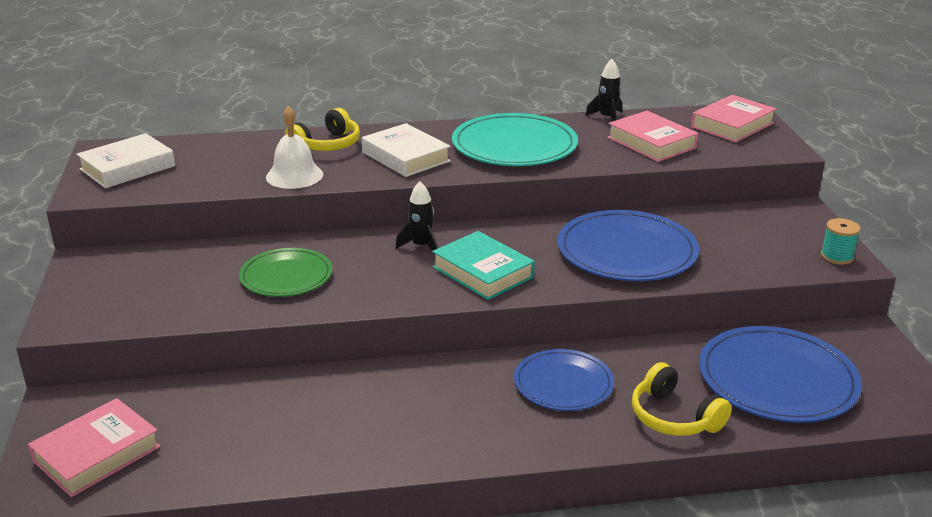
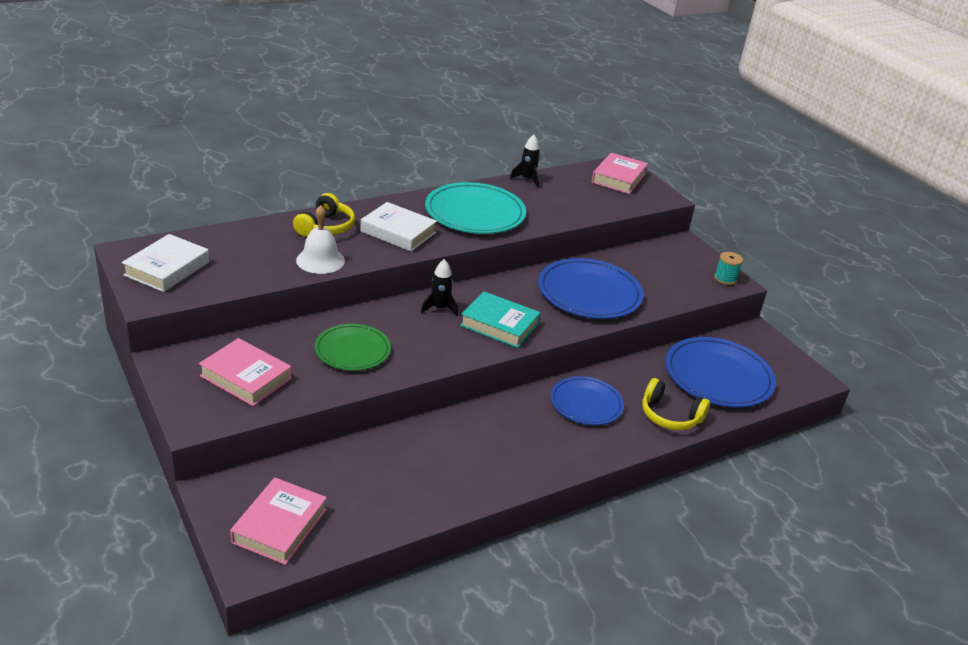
camera: 25 degrees left, 5 degrees up
pink book [607,111,699,162] -> pink book moved to [199,338,292,406]

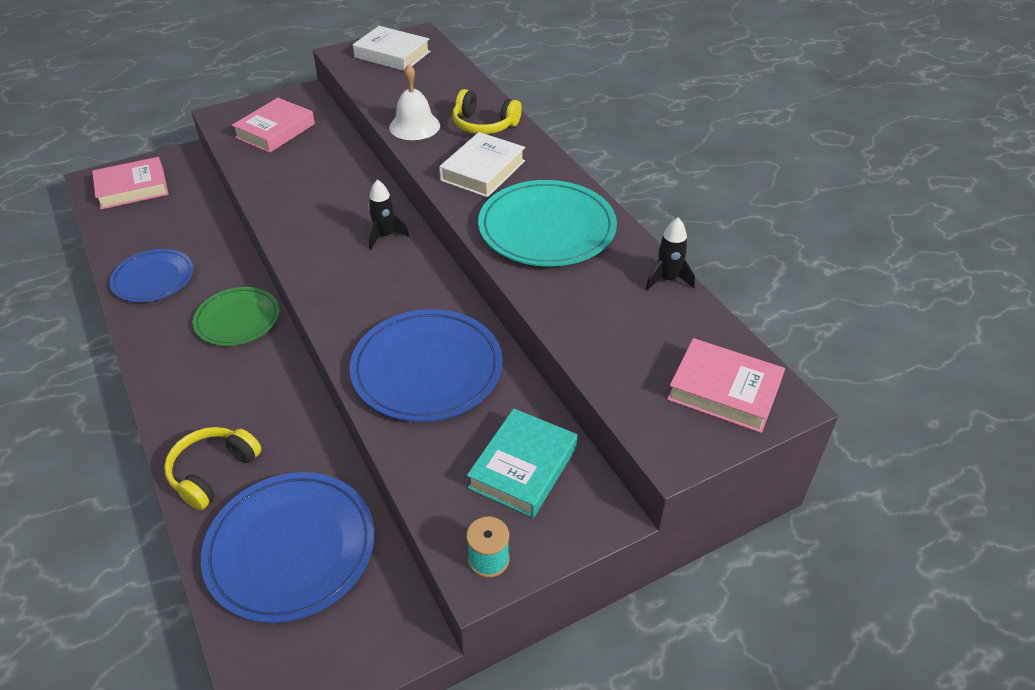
camera: 95 degrees right, 10 degrees up
pink book [230,477,327,565] -> pink book turned 45 degrees counterclockwise [92,157,169,210]
green plate [314,324,391,371] -> green plate moved to [193,287,279,346]
turquoise book [460,291,540,348] -> turquoise book moved to [467,408,577,518]
blue plate [551,376,624,425] -> blue plate moved to [109,249,194,302]

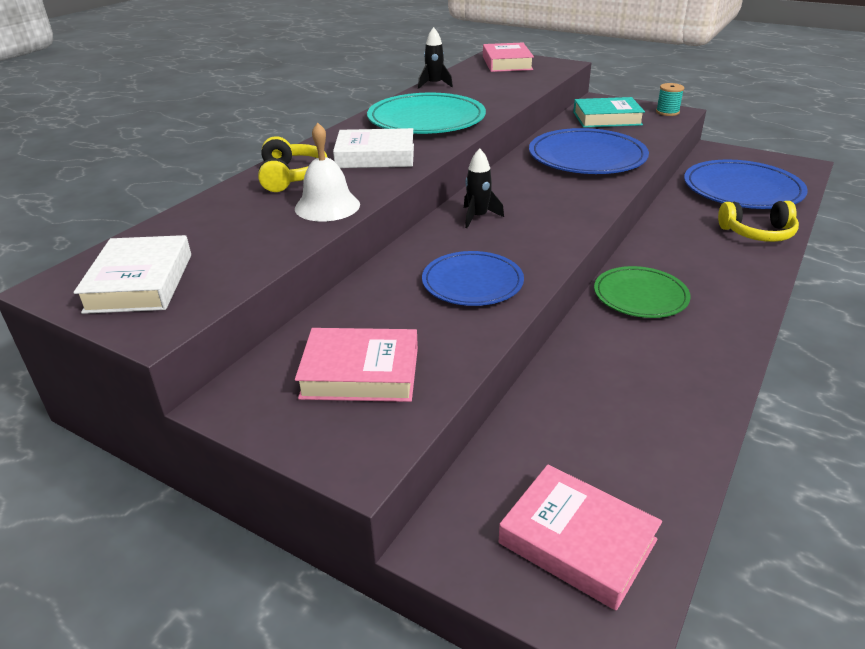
camera: 120 degrees left, 10 degrees down
blue plate [109,249,194,302] -> blue plate moved to [422,251,524,306]

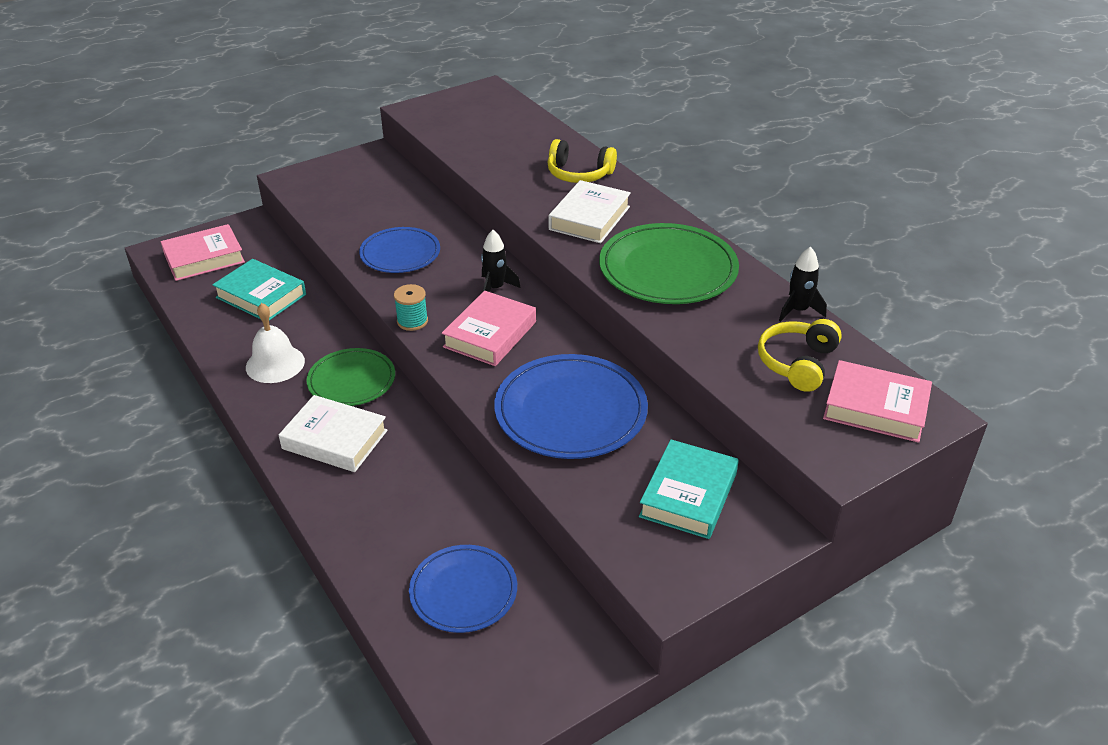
camera: 115 degrees right, 5 degrees up
white book [73,235,191,314] -> white book moved to [279,395,388,472]
white bell [295,123,360,221] -> white bell moved to [246,303,305,383]
pink book [295,328,418,402] -> pink book moved to [442,291,536,366]
turquoise plate [367,93,486,134] -> green plate [599,223,739,304]
turquoise spool [656,83,684,116] -> turquoise spool moved to [394,284,428,331]
blue plate [684,160,808,209] -> blue plate [409,545,517,633], size x0.63
yellow headphones [718,201,799,242] -> yellow headphones moved to [758,319,842,392]
none -> turquoise book [212,259,306,321]

